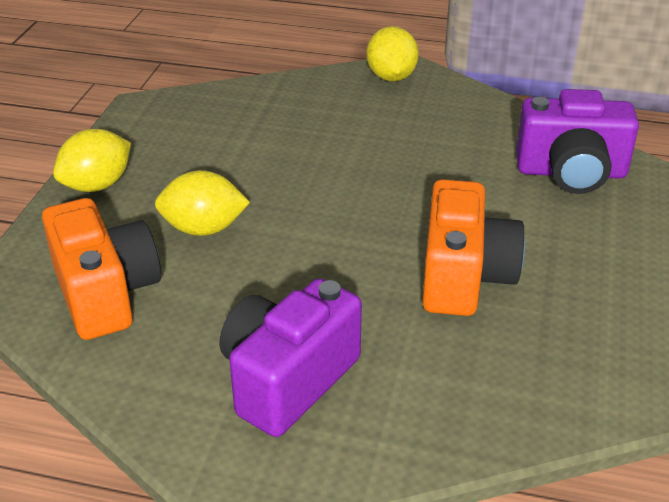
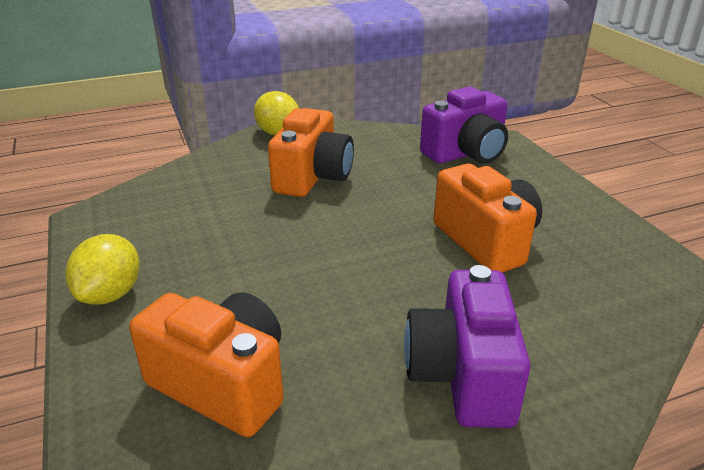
camera: 35 degrees left, 5 degrees down
yellow lemon [155,170,250,236] -> none
none -> orange camera [268,108,354,197]

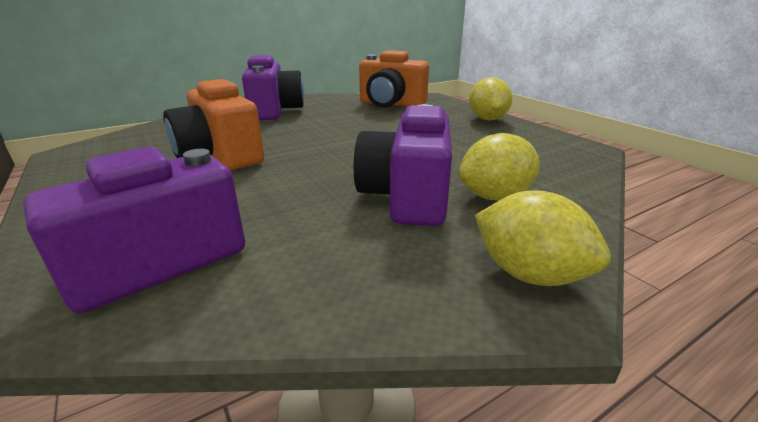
camera: 170 degrees right, 5 degrees down
orange camera [268,108,354,197] -> purple camera [354,104,452,226]
none -> yellow lemon [459,133,540,200]

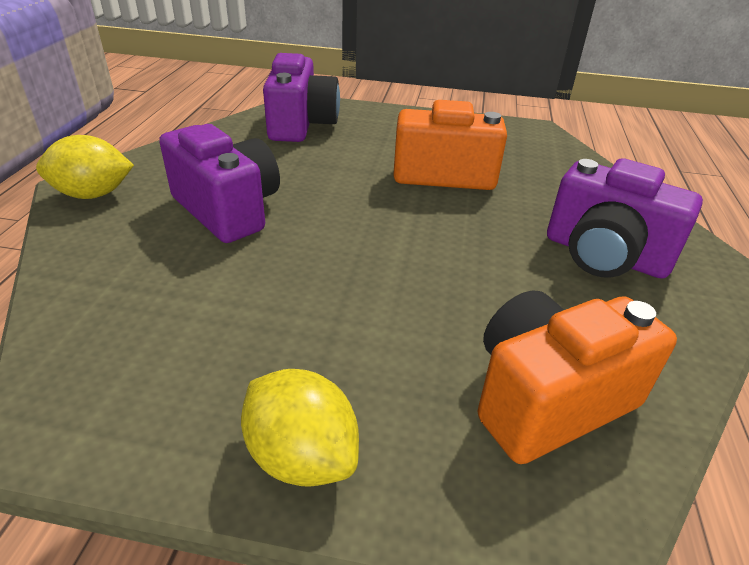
camera: 130 degrees right, 10 degrees up
yellow lemon [459,133,540,200] -> none

